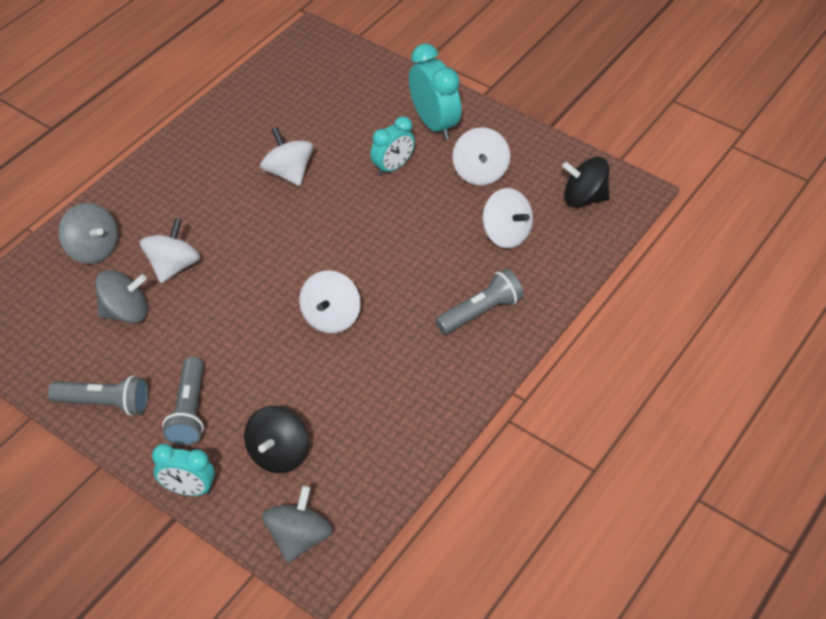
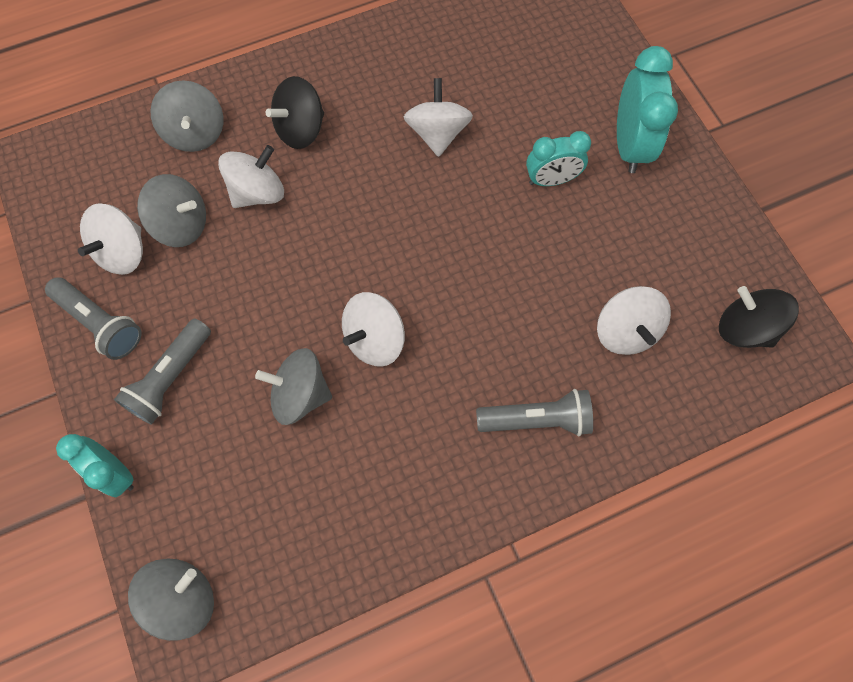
camera: 30 degrees right, 20 degrees up
black spinning top [244,406,309,473] -> black spinning top moved to [266,76,324,149]
white spinning top [453,127,510,186] -> white spinning top moved to [78,203,143,275]
none -> grey spinning top [255,348,332,425]

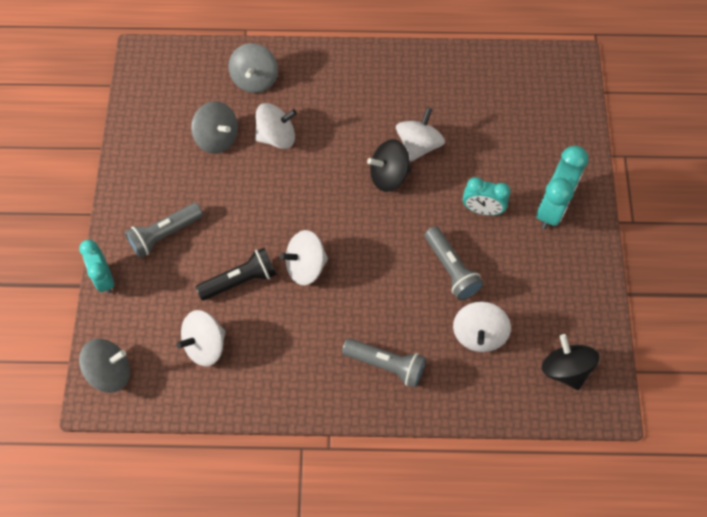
camera: 25 degrees right, 5 degrees down
grey flashlight [45,277,142,360] -> grey flashlight moved to [425,226,484,300]
white spinning top [78,203,143,275] -> white spinning top moved to [176,310,226,367]
grey spinning top [255,348,332,425] -> black flashlight [196,248,277,300]
black spinning top [266,76,324,149] -> black spinning top moved to [367,140,411,192]

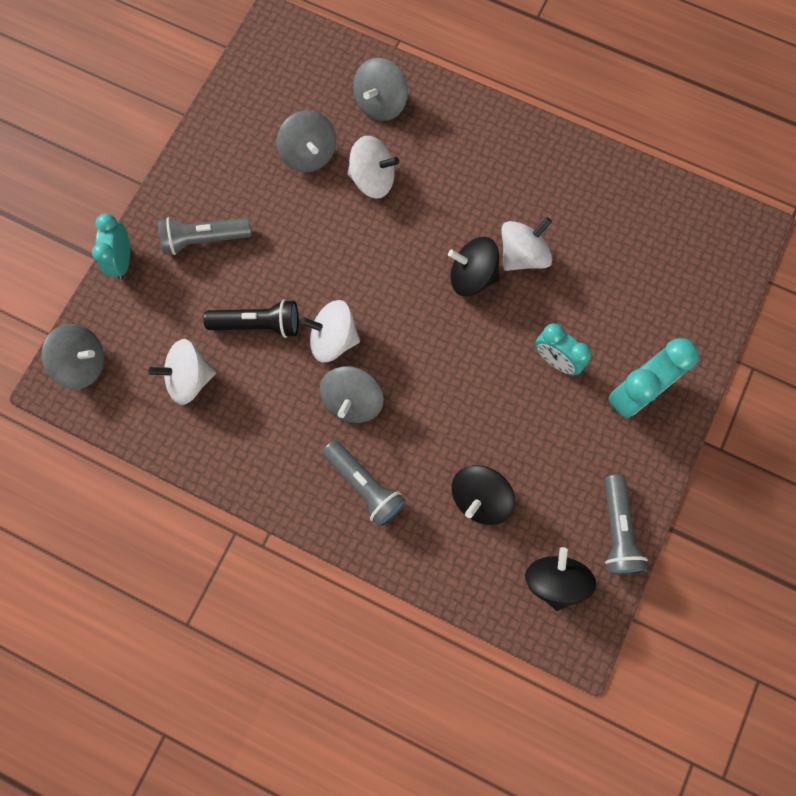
camera: 25 degrees right, 10 degrees up
grey flashlight [425,226,484,300] -> grey flashlight moved to [604,475,648,575]
white spinning top [453,302,511,352] -> black spinning top [452,465,515,525]
none -> grey spinning top [320,366,384,423]

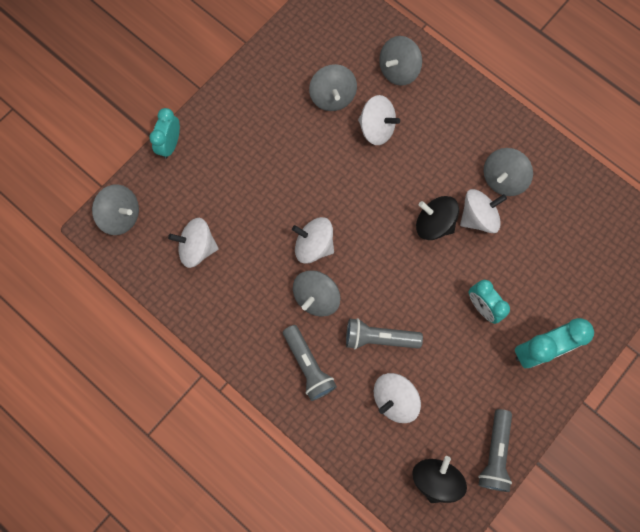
camera: 15 degrees right, 0 degrees up
grey flashlight [158,217,252,255] -> grey flashlight moved to [346,318,423,350]
black flashlight [204,299,299,338] -> none
black spinning top [452,465,515,525] -> white spinning top [374,373,421,423]
none -> grey spinning top [484,148,533,196]

